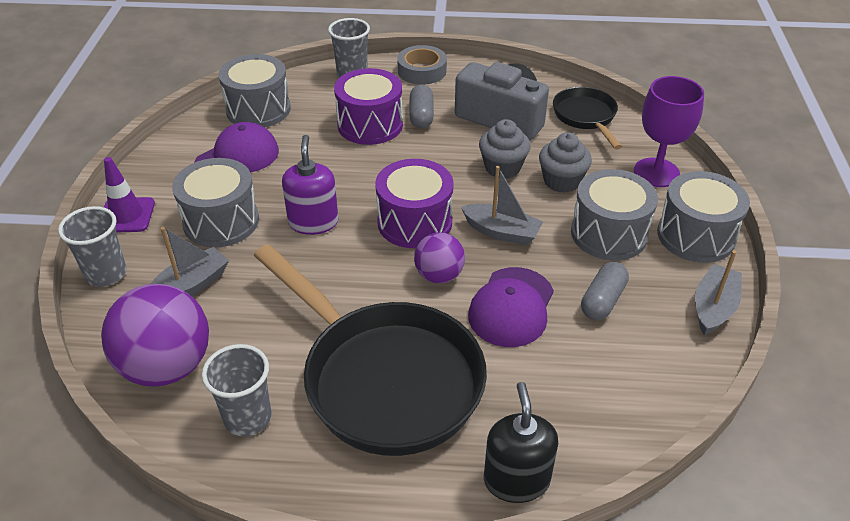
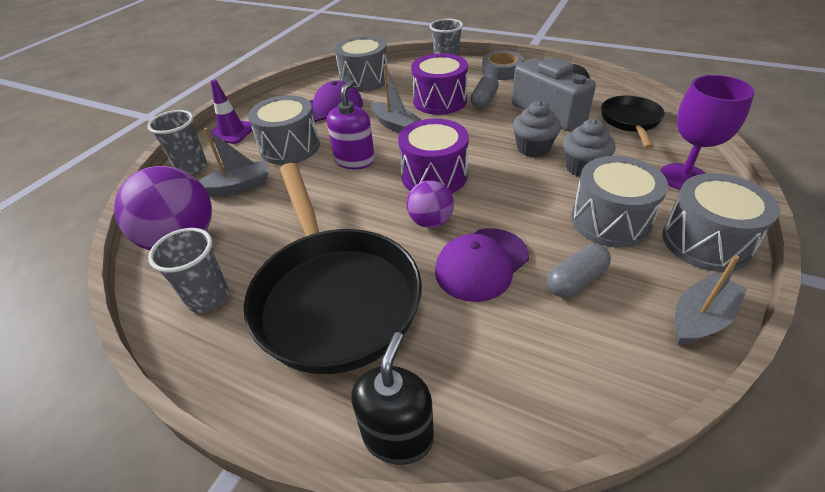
camera: 25 degrees right, 0 degrees up
grey boat [461,166,543,245] -> grey boat moved to [371,64,421,133]

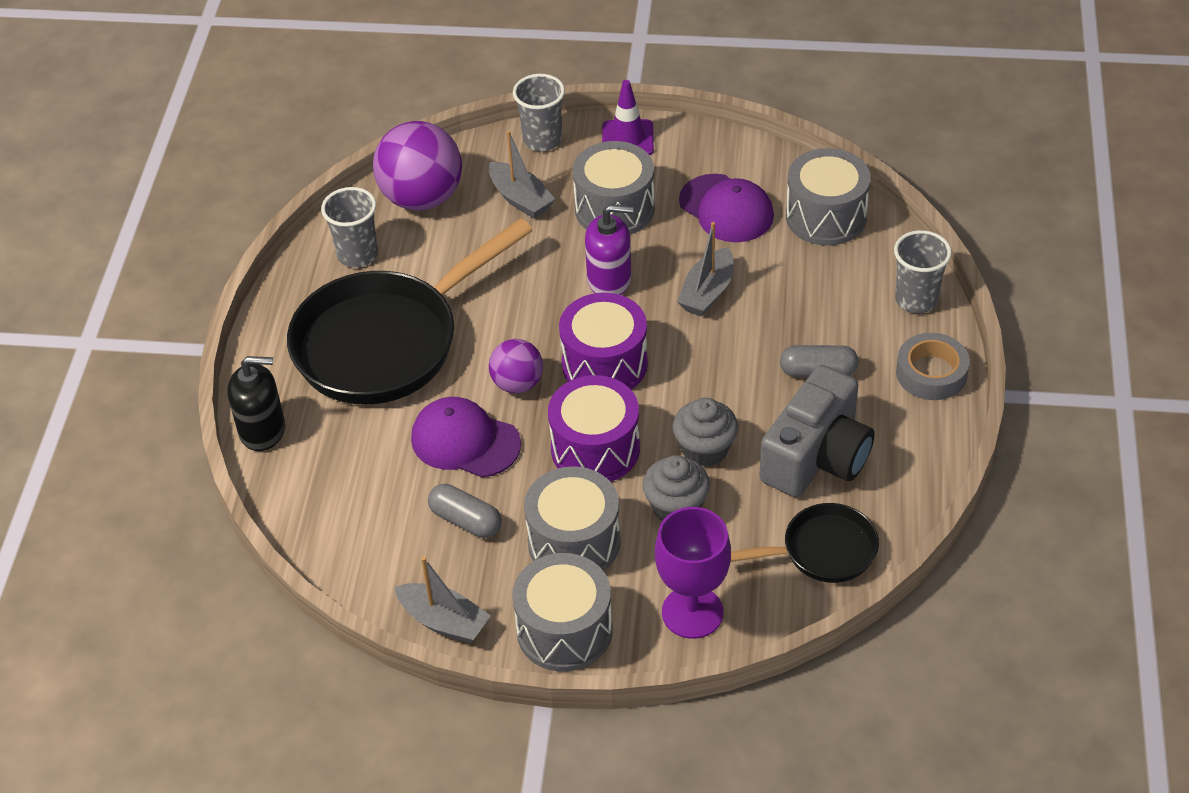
camera: 70 degrees right, 5 degrees up
purple drum [411,53,468,115] -> purple drum moved to [548,375,640,482]

